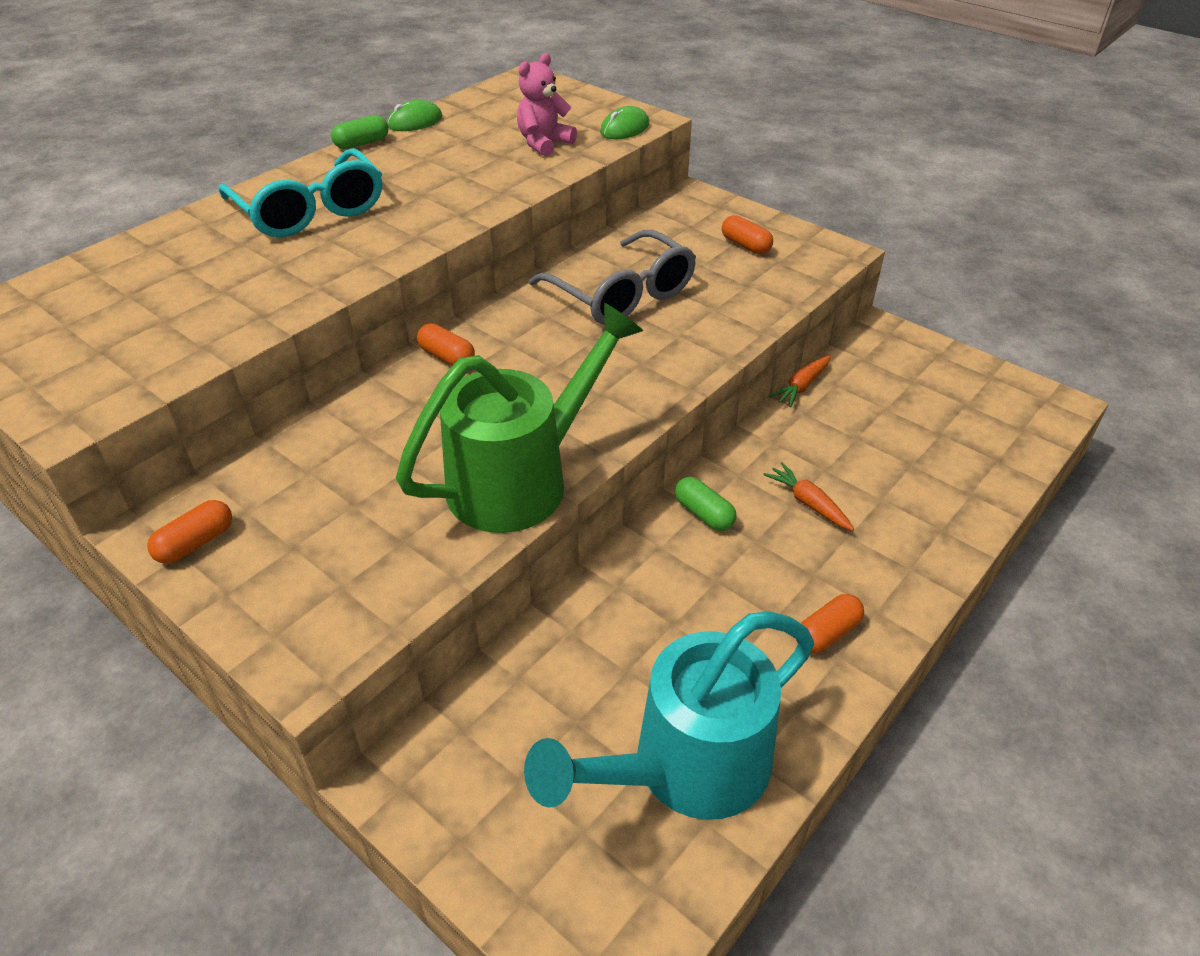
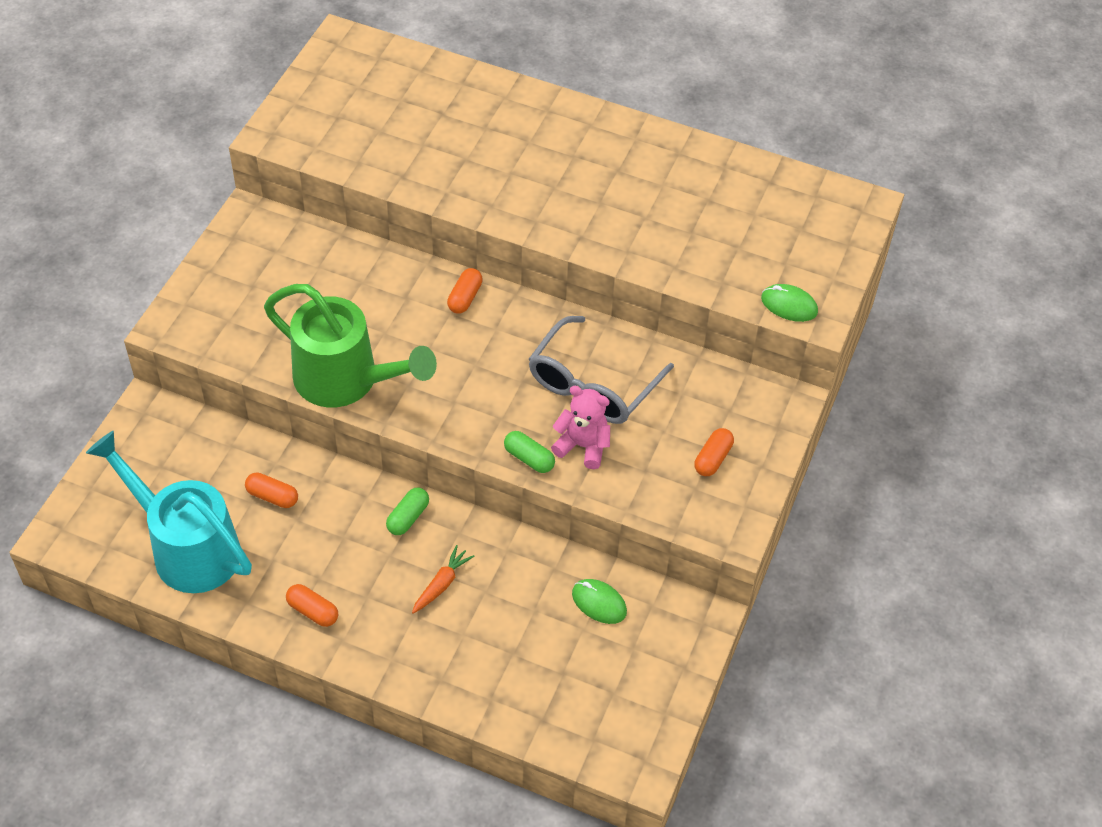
camera: 70 degrees right, 10 degrees up
orange capsule [147,500,232,564] -> orange capsule moved to [245,472,298,508]
turquoise glasses [218,148,382,237] -> none
green capsule [331,115,388,149] -> green capsule moved to [504,431,555,473]
green mouse [387,100,442,131] -> green mouse moved to [572,579,627,624]
pink teddy bear [517,53,577,157] -> pink teddy bear moved to [551,386,610,469]
orange carrot [769,356,831,407] -> none

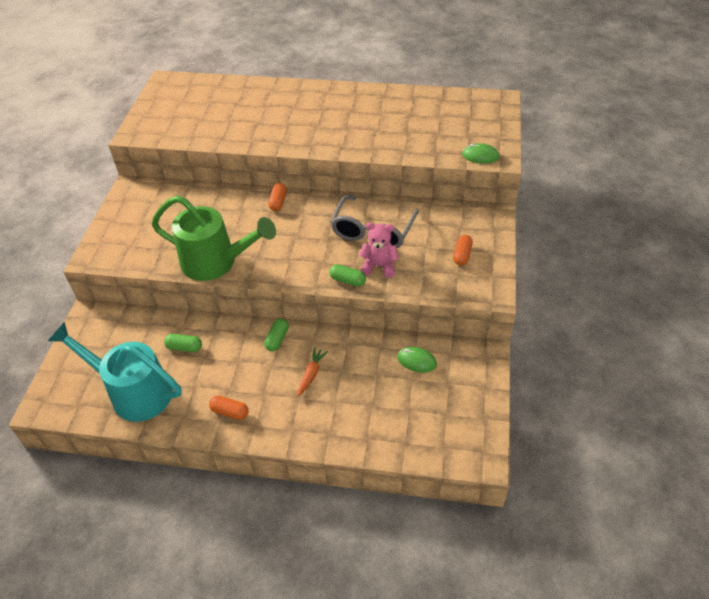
camera: 10 degrees left, 5 degrees down
orange capsule [245,472,298,508] -> green capsule [164,334,202,352]

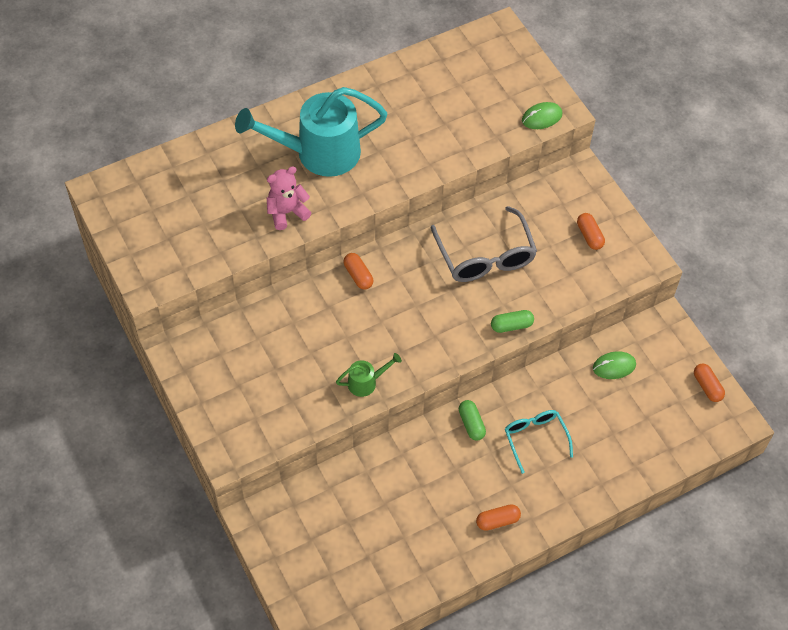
camera: 40 degrees left, 10 degrees up
turquoise watering can [48,322,182,422] -> turquoise watering can moved to [235,87,387,177]
green watering can [152,196,276,281] -> green watering can [336,353,402,397], size x0.43
green capsule [164,334,202,352] -> none
orange carrot [298,348,328,397] -> turquoise glasses [505,410,573,474]
pink teddy bear [358,222,399,278] -> pink teddy bear moved to [266,166,311,230]
none -> orange capsule [694,363,725,402]

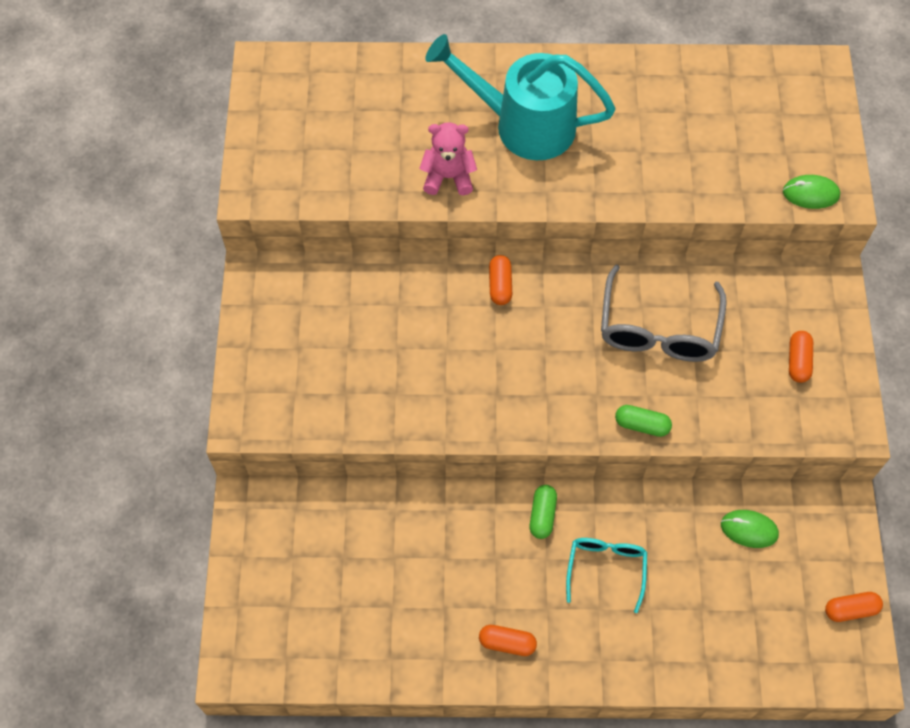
camera: 30 degrees right, 5 degrees up
green watering can [336,353,402,397] -> none
orange capsule [694,363,725,402] -> orange capsule turned 75 degrees clockwise [825,592,883,622]

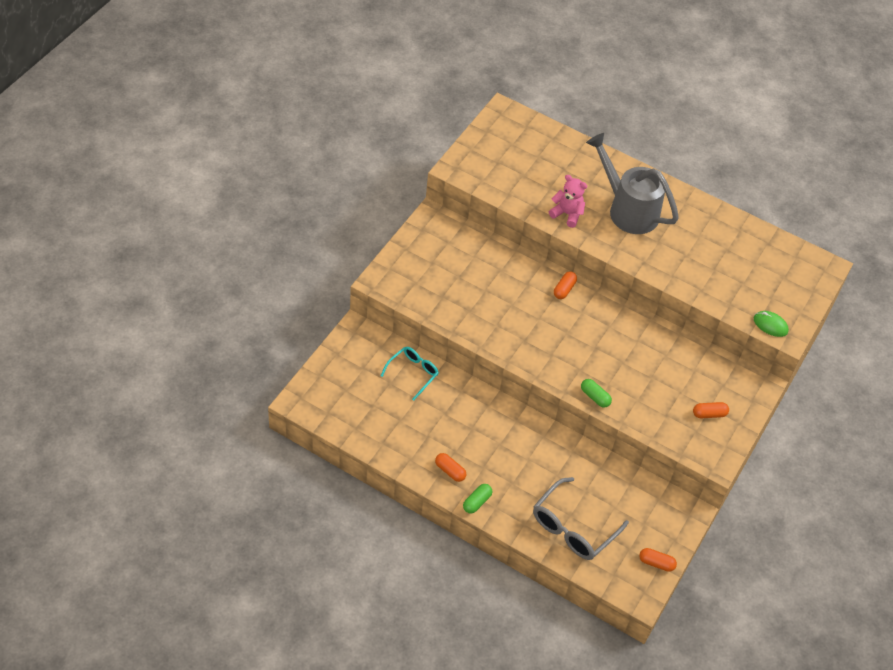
camera: 25 degrees right, 10 degrees down
turquoise watering can [425,34,616,160] -> grey watering can [586,133,679,234]
green capsule [530,485,557,539] -> green capsule moved to [463,484,492,514]
turquoise glasses [566,538,647,613] -> turquoise glasses moved to [381,347,439,401]
grey glasses [601,265,727,362] -> grey glasses moved to [533,477,629,560]
green mouse [721,510,779,548] -> none
orange capsule [789,331,813,383] -> orange capsule turned 45 degrees clockwise [693,402,729,418]

